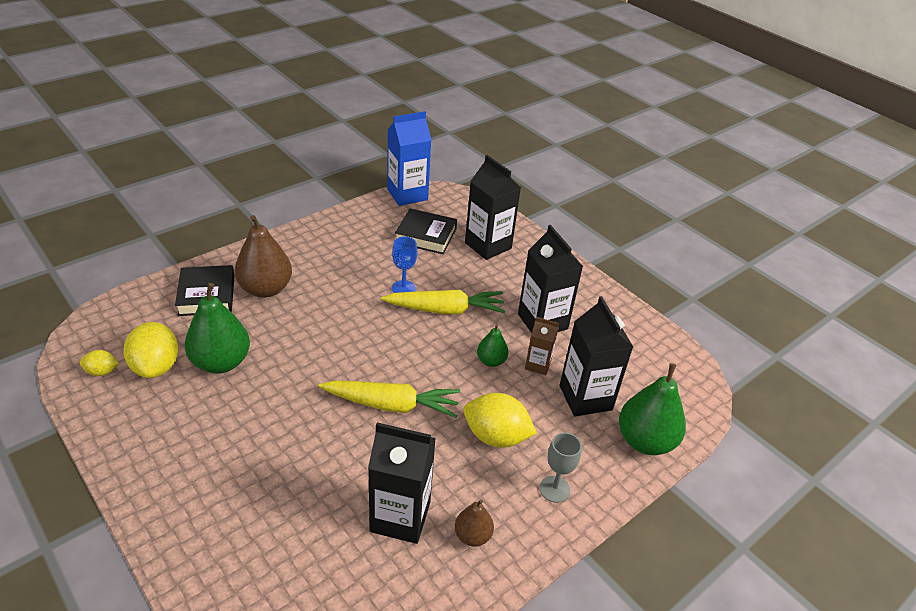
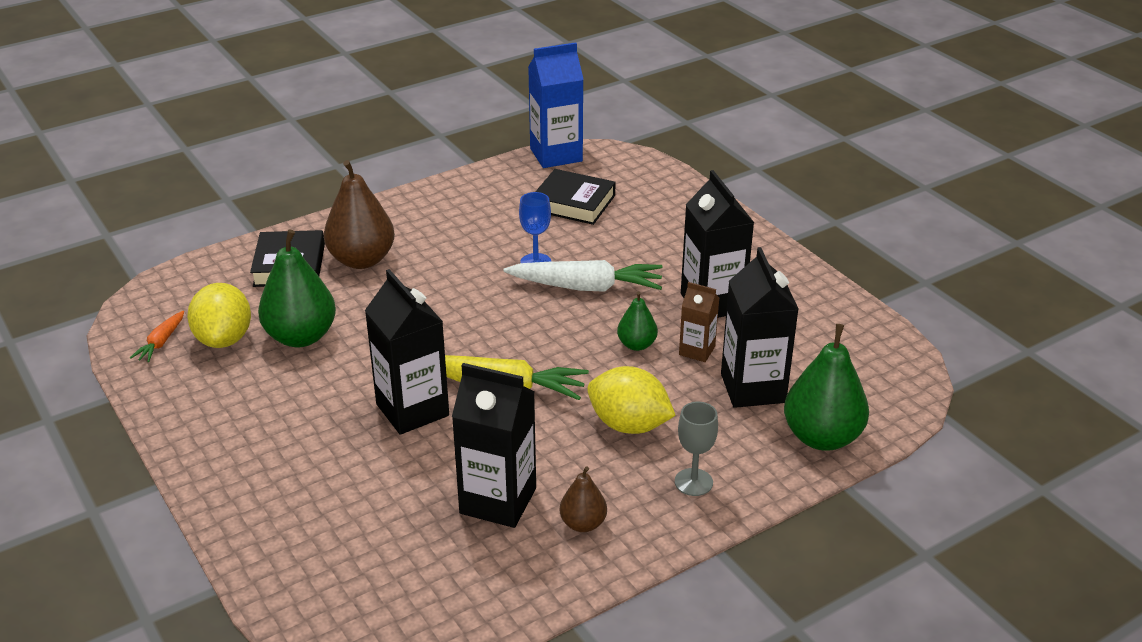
camera: 10 degrees right, 5 degrees down
yellow lemon [80,350,119,376] -> orange carrot [130,311,184,362]
yellow carrot [381,289,505,314] -> white carrot [503,260,662,292]
black carton [465,155,521,260] -> black carton moved to [365,269,449,435]

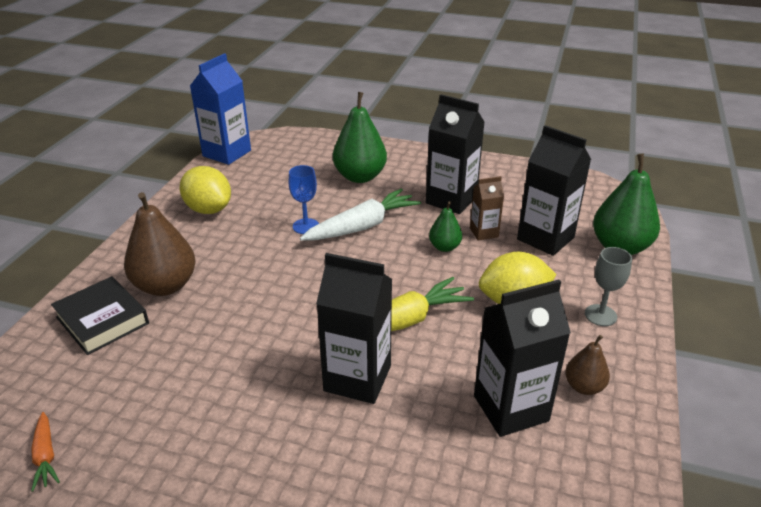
camera: 40 degrees left, 0 degrees up
yellow lemon [187,283,251,348] -> yellow lemon moved to [179,166,231,214]
green pear [258,229,336,347] -> green pear moved to [333,92,387,183]
black book [535,169,616,225] -> none

